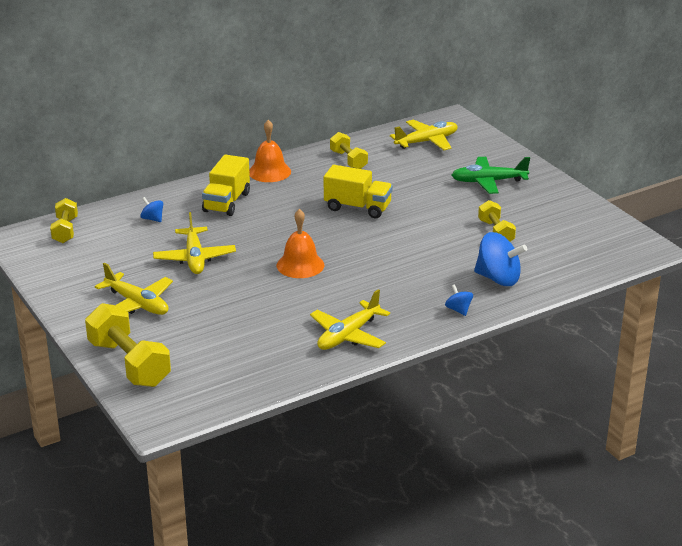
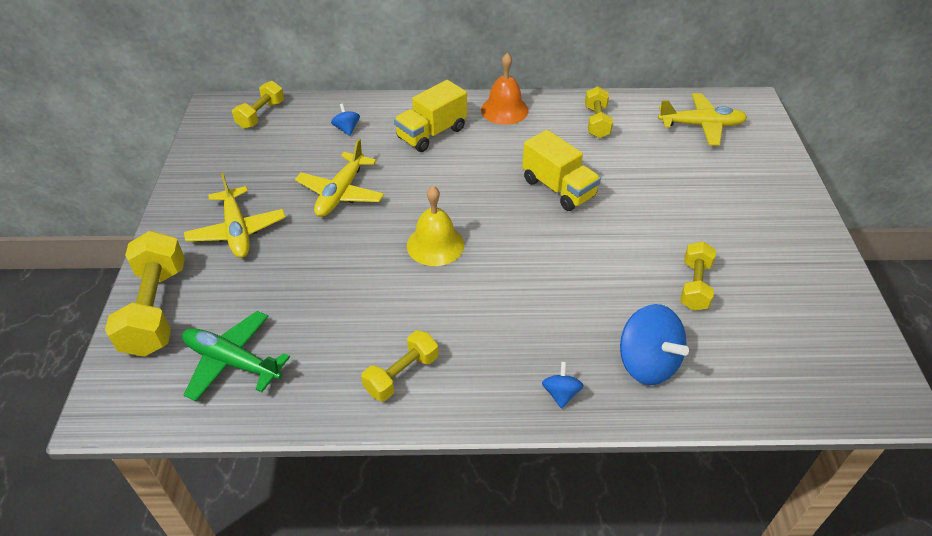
camera: 30 degrees right, 15 degrees up
orange bell [277,209,324,278] -> yellow bell [407,186,464,266]
yellow plane [310,289,390,350] -> yellow dumbbell [361,330,438,401]
green plane [452,157,530,194] -> green plane moved to [182,311,290,401]

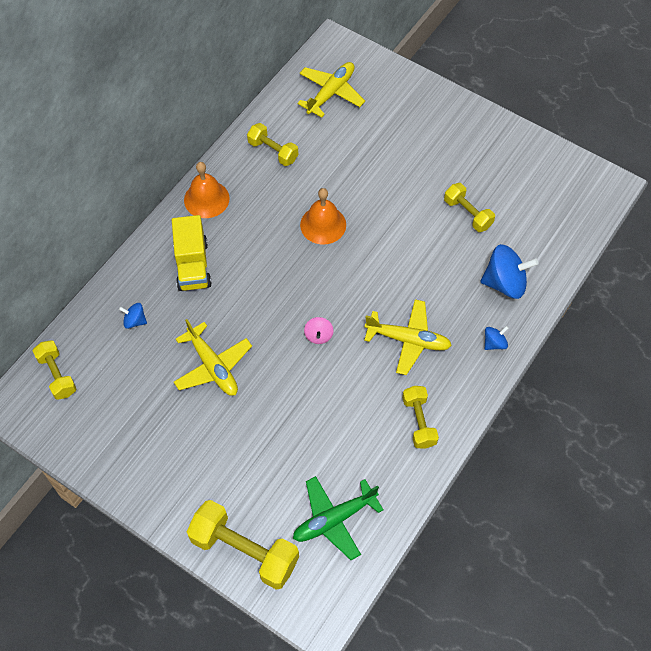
camera: 55 degrees left, 15 degrees up
yellow plane [184,173,286,258] -> yellow plane moved to [364,299,452,375]
yellow bell [407,186,464,266] -> pink spinning top [304,317,333,344]
yellow truck [522,130,601,211] -> orange bell [300,188,346,245]
blue spinning top [542,362,584,409] -> blue spinning top turned 105 degrees clockwise [485,326,509,350]

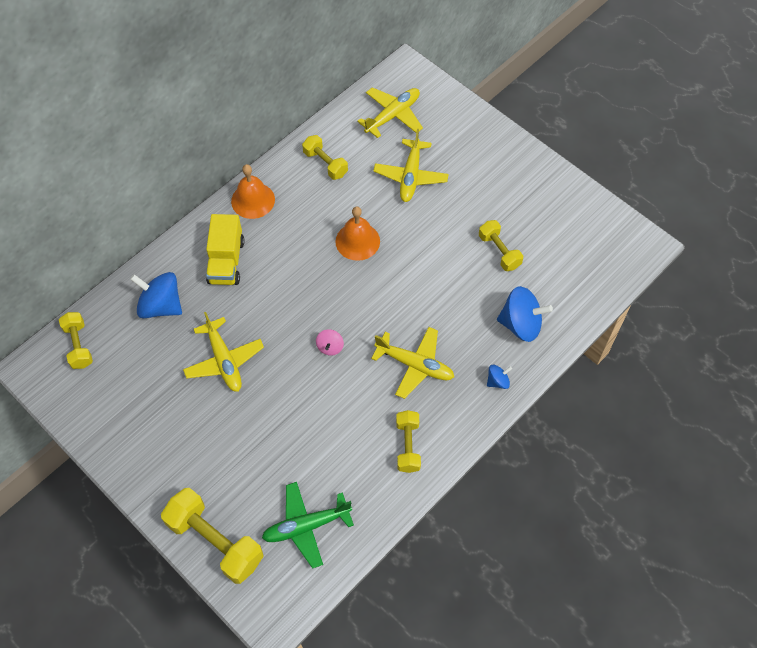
camera: 10 degrees right, 0 degrees up
blue spinning top [119,303,147,329] -> blue spinning top [130,272,182,318], size x1.99
none -> yellow plane [373,129,449,202]

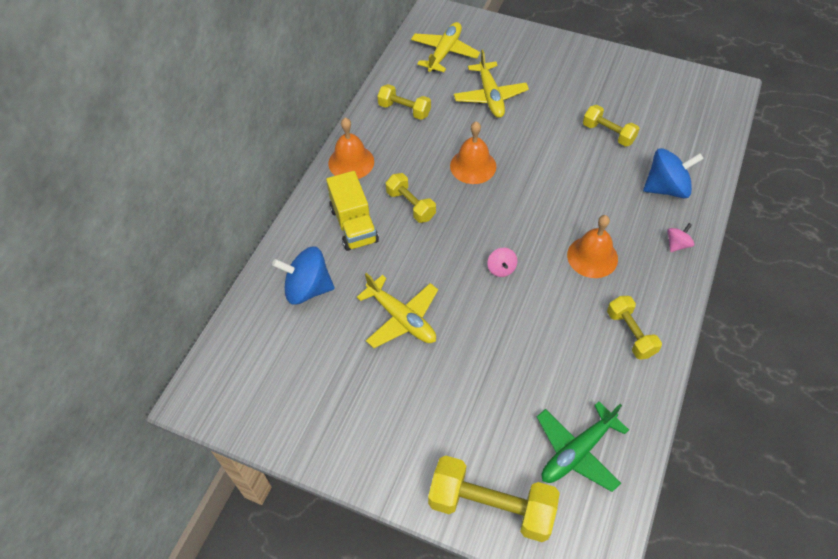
camera: 20 degrees left, 5 degrees down
yellow dumbbell [59,312,93,369] -> yellow dumbbell moved to [386,173,436,223]
yellow plane [371,327,454,399] -> orange bell [567,215,618,278]
blue spinning top [487,365,512,389] -> pink spinning top [667,223,694,252]

